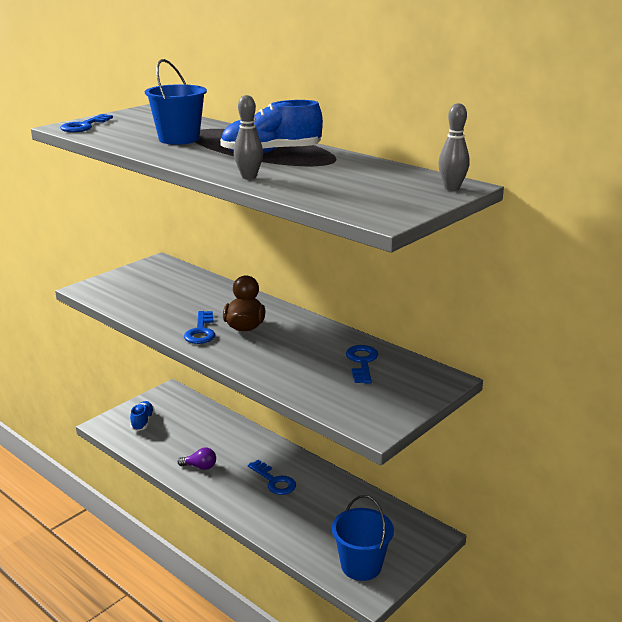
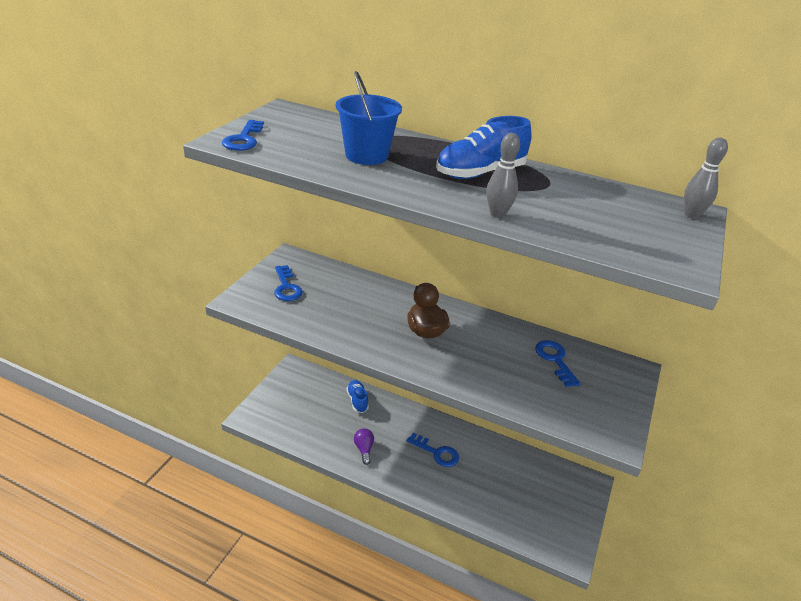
camera: 20 degrees left, 10 degrees up
blue shoe [130,401,155,431] -> blue shoe moved to [346,380,369,413]
purple light bulb [178,447,216,470] -> purple light bulb turned 90 degrees counterclockwise [354,428,374,465]
blue key [184,311,215,344] -> blue key moved to [274,265,303,301]
blue bucket [332,495,394,581] -> none

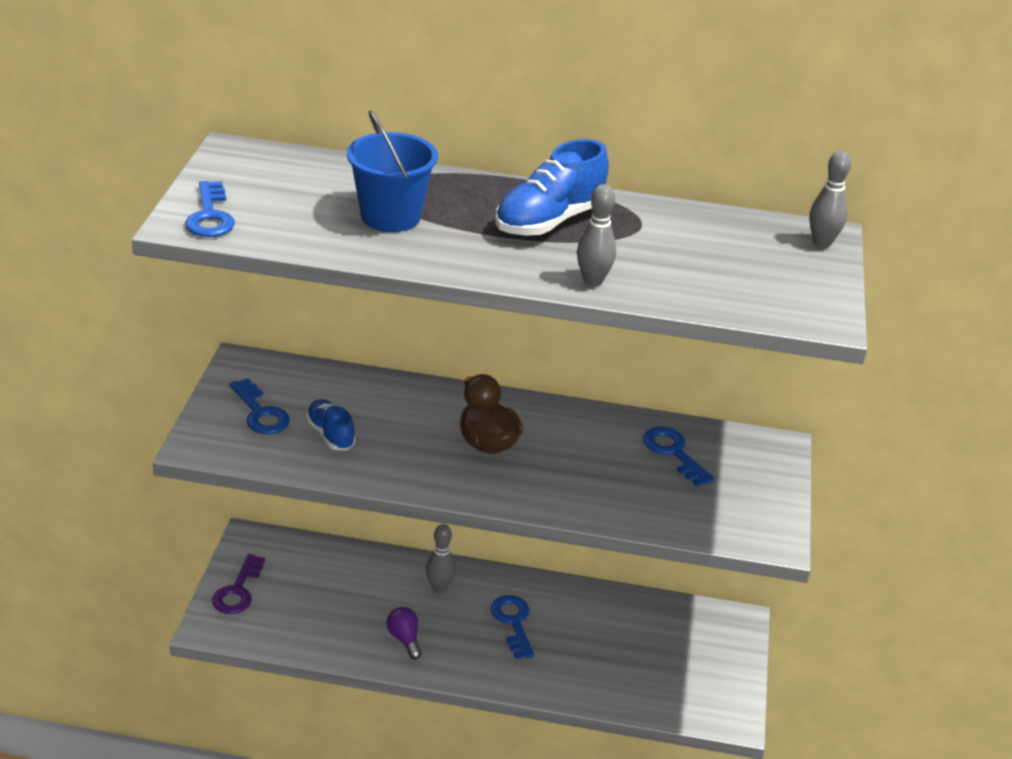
camera: 15 degrees left, 0 degrees up
blue shoe [346,380,369,413] -> blue shoe moved to [306,399,356,450]
blue key [407,433,459,467] -> blue key turned 120 degrees counterclockwise [491,595,534,659]
none -> purple key [212,554,265,614]
none -> grey bowling pin [426,524,456,593]

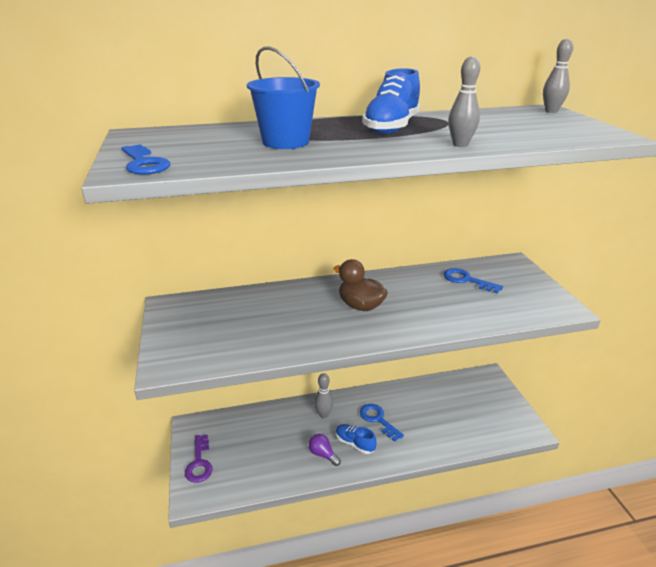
camera: 20 degrees left, 5 degrees down
blue key [229,378,290,434] -> none
blue shoe [306,399,356,450] -> blue shoe moved to [336,424,377,454]

